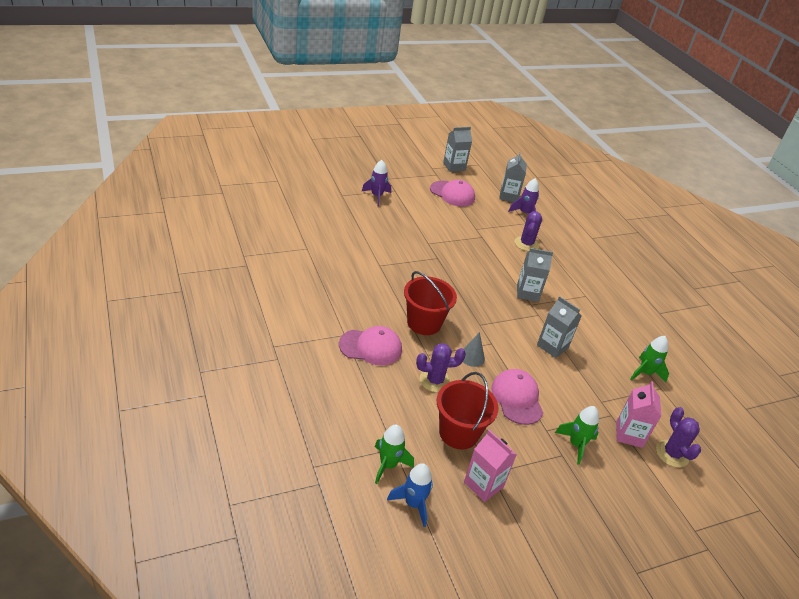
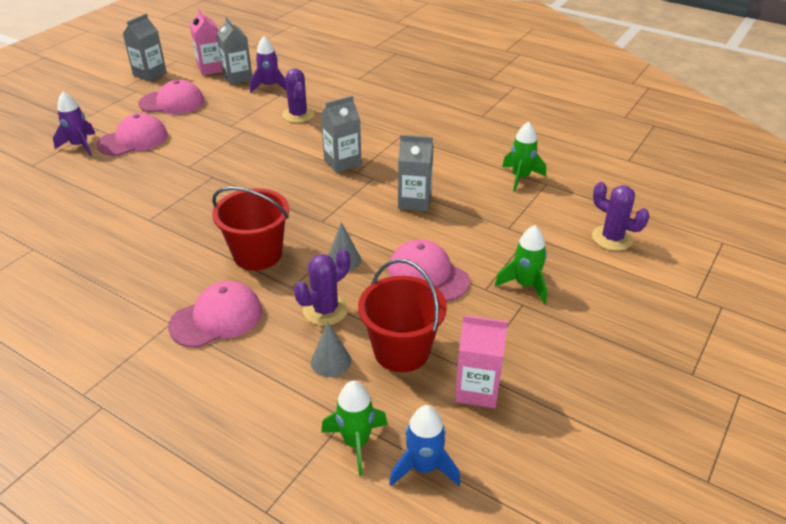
camera: 30 degrees left, 0 degrees up
pink carton [616,381,661,448] -> pink carton moved to [190,8,223,75]
none -> pink cap [96,113,168,156]
none -> grey cone [311,322,351,377]

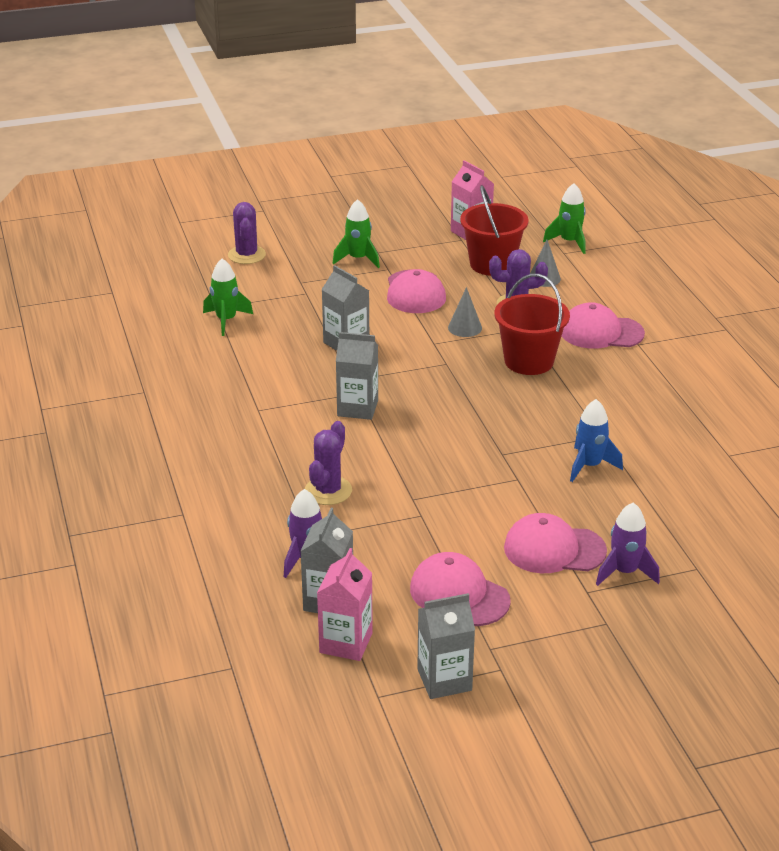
camera: 140 degrees left, 5 degrees down
blue rocket [389,405,460,486] -> blue rocket moved to [570,399,623,482]

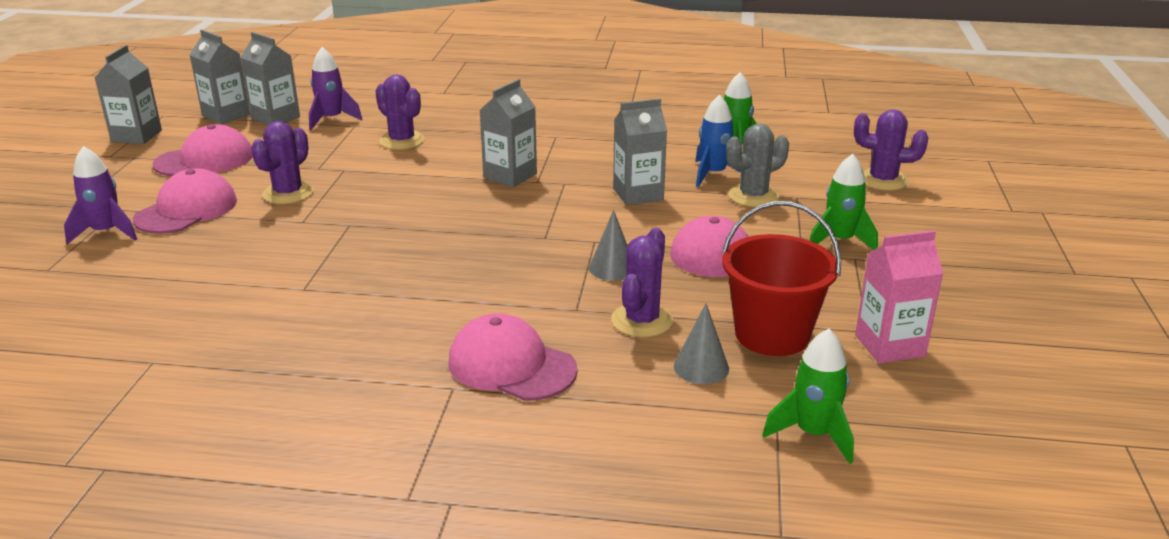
camera: 115 degrees right, 5 degrees down
pink carton [317,548,373,661] -> grey carton [190,30,250,124]
red bucket [494,274,570,375] -> none
pink cap [562,302,645,349] -> pink cap turned 90 degrees counterclockwise [449,313,578,401]
blue rocket [570,399,623,482] -> blue rocket moved to [695,95,741,187]
none -> purple cactus [251,121,314,204]
none -> grey cactus [726,124,789,207]

